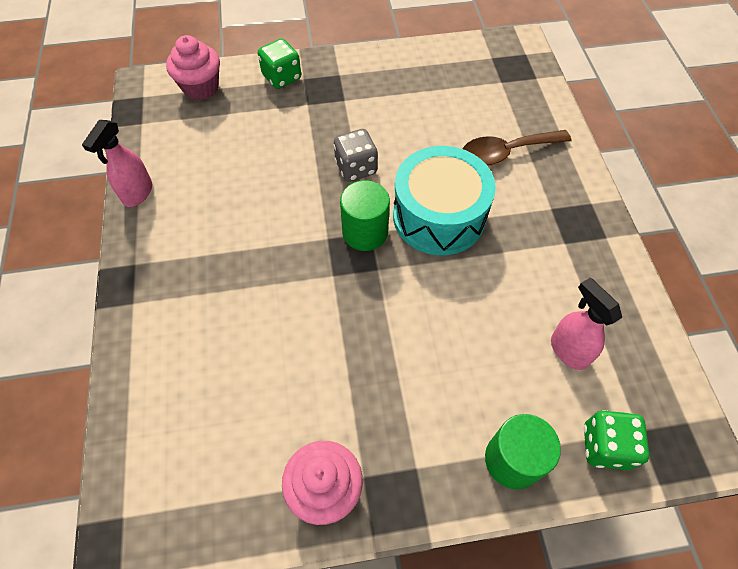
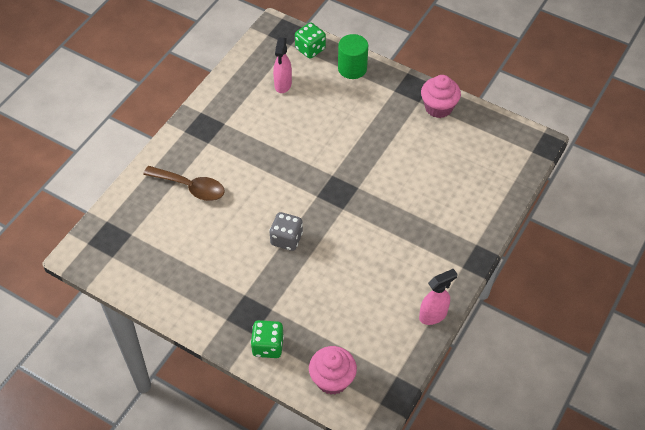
camera: 140 degrees left, 5 degrees down
green cylinder [340,180,390,251] -> none
turquoise drum [393,146,496,255] -> none

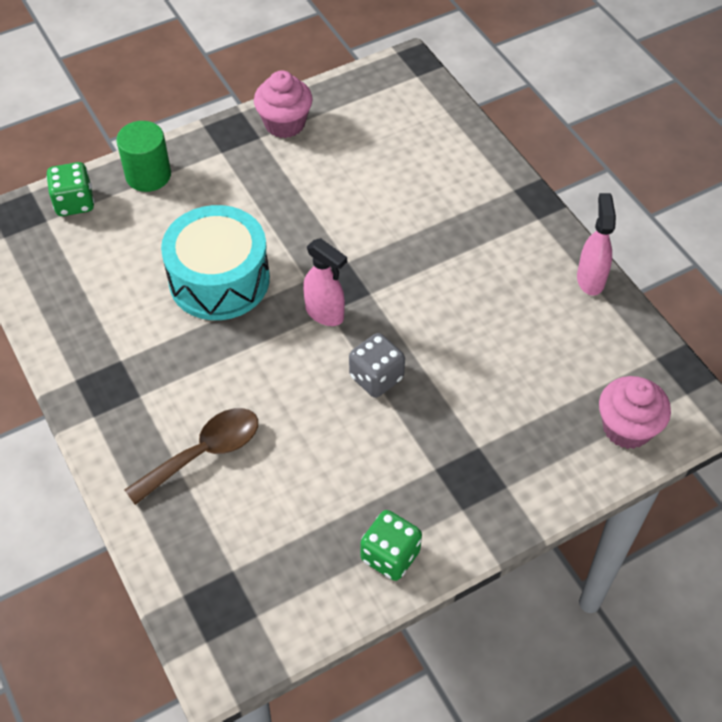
camera: 60 degrees left, 0 degrees up
green dice [251,320,284,358] -> green dice moved to [361,510,422,581]
pink spray bottle [273,37,292,93] -> pink spray bottle moved to [303,238,347,326]
none -> turquoise drum [161,205,270,320]

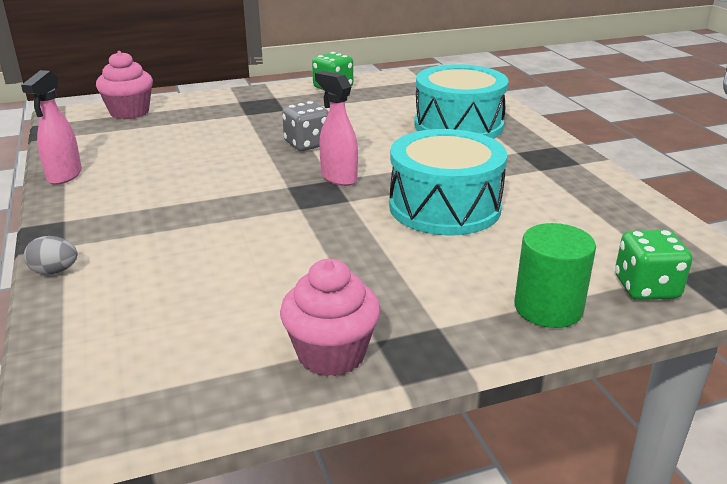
camera: 170 degrees left, 25 degrees down
brown spoon [124,408,258,505] -> turquoise drum [414,64,509,139]
none -> grey egg [24,236,78,275]

